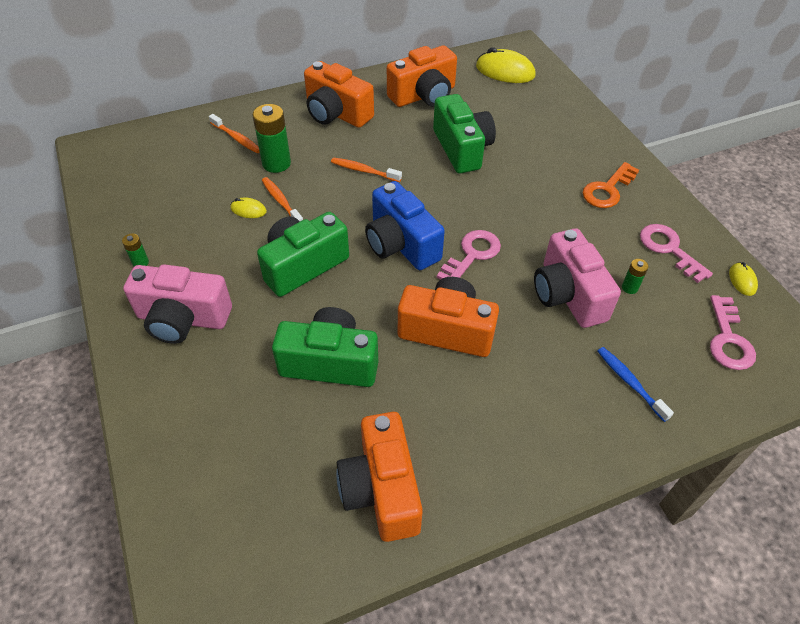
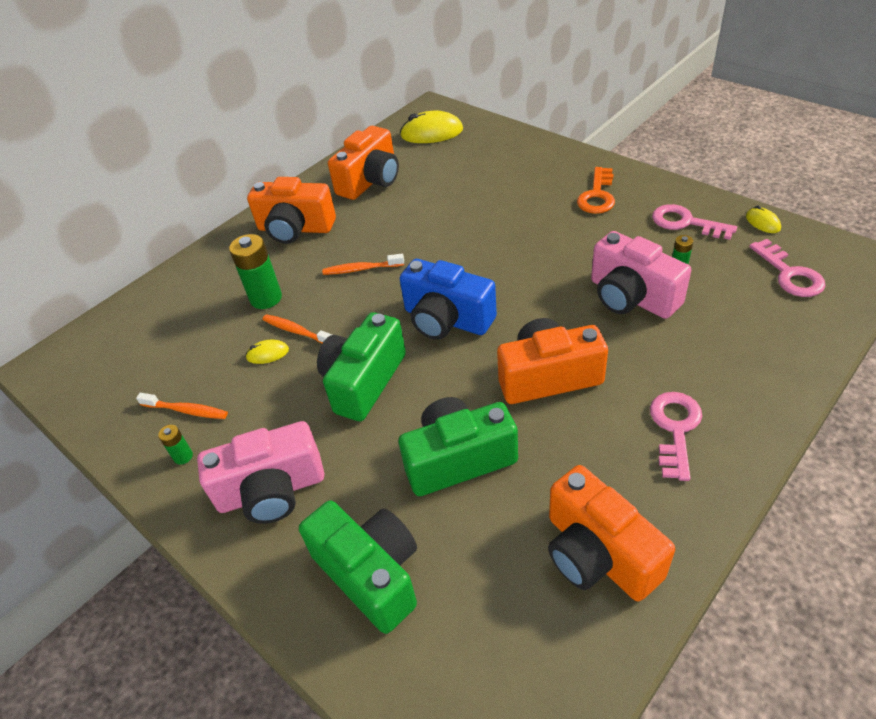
camera: 20 degrees left, 5 degrees down
orange toothbrush [209,114,260,153] -> orange toothbrush moved to [136,393,228,419]
green camera [433,94,496,173] -> green camera moved to [299,501,417,634]
pink key [437,230,501,279] -> pink key moved to [650,392,702,481]
blue toothbrush [597,347,674,422] -> none

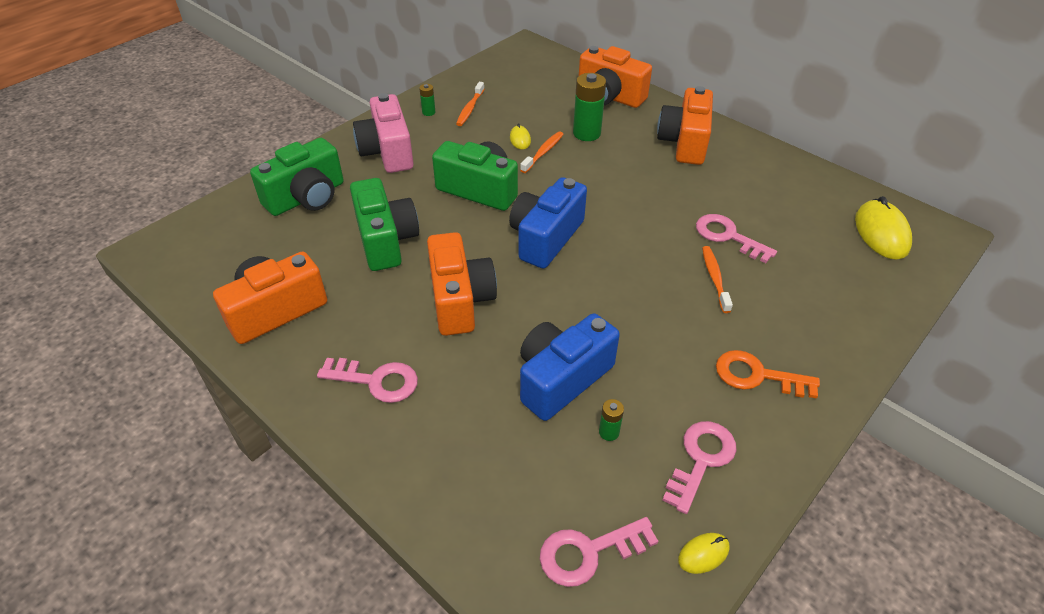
camera: 85 degrees right, 0 degrees up
orange toothbrush [322,254,404,275] -> orange toothbrush moved to [702,246,733,313]
orange camera [328,126,399,200] -> orange camera moved to [579,46,652,108]
pink camera [591,231,691,319] -> blue camera [520,313,620,421]
none -> pink key [696,214,777,263]

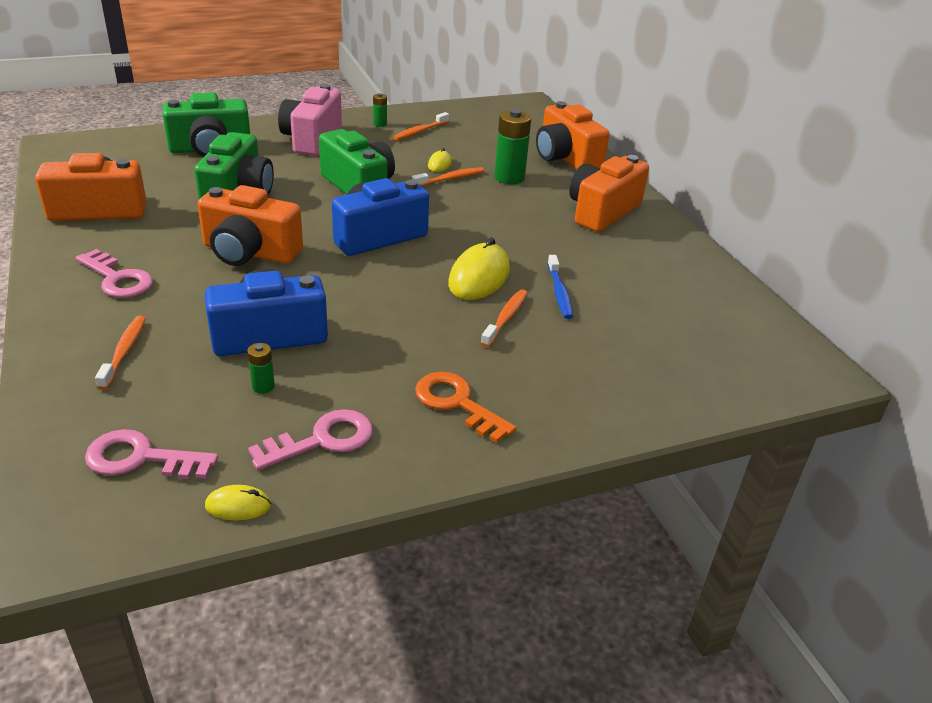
camera: 25 degrees right, 10 degrees down
orange camera [427,232,497,336] -> orange camera turned 90 degrees clockwise [197,185,303,266]
pink key [696,214,777,263] -> blue toothbrush [547,255,573,319]
yellow mouse [855,196,912,260] -> yellow mouse moved to [448,238,510,300]
none -> orange toothbrush [95,316,146,390]

